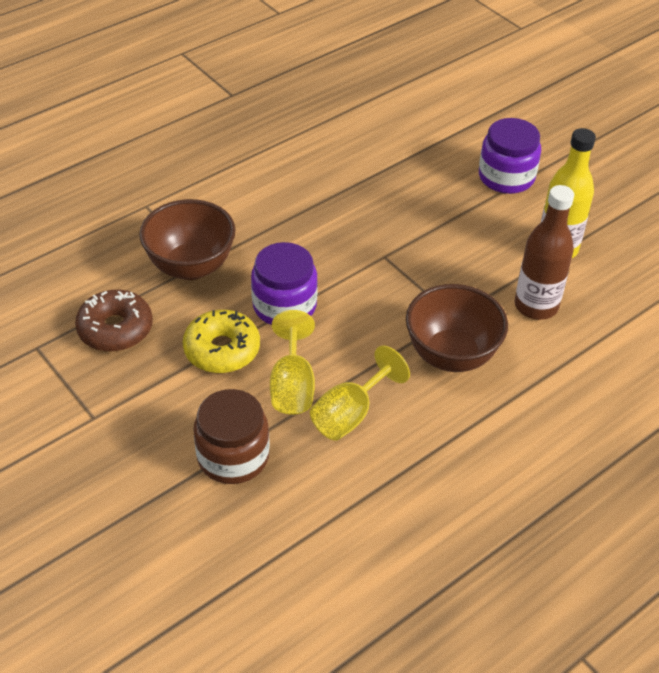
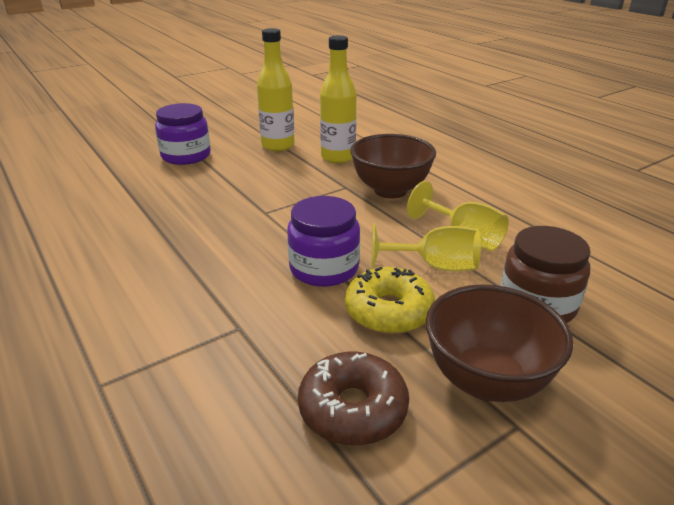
camera: 85 degrees left, 15 degrees down
brown bowl [139,199,235,280] -> brown bowl moved to [426,284,573,402]
brown bottle [515,185,574,320] -> yellow bottle [320,35,357,164]

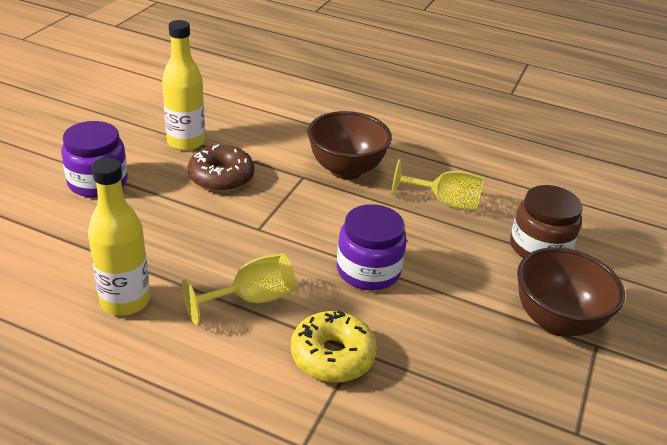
camera: 35 degrees left, 5 degrees up
brown donut [298,352,409,446] -> brown donut moved to [188,144,254,192]
yellow bottle [320,35,357,164] -> yellow bottle moved to [88,158,150,315]
yellow donut [345,267,435,334] -> yellow donut moved to [291,310,377,383]
yellow goblet [371,224,481,272] -> yellow goblet moved to [182,254,296,325]

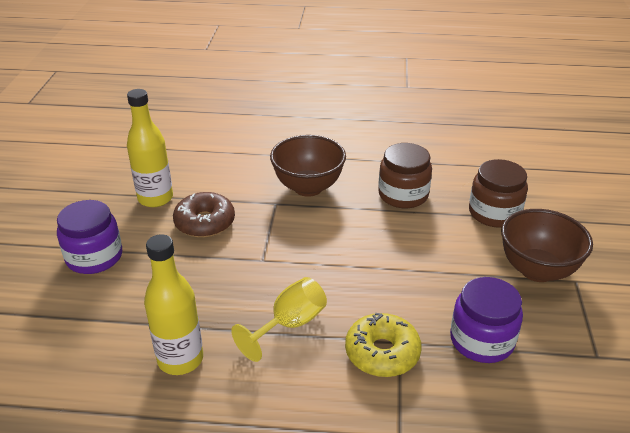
camera: 15 degrees left, 0 degrees up
purple jar [337,204,407,291] -> purple jar moved to [450,277,523,363]
yellow goblet [391,159,484,211] -> brown jar [378,143,432,208]

